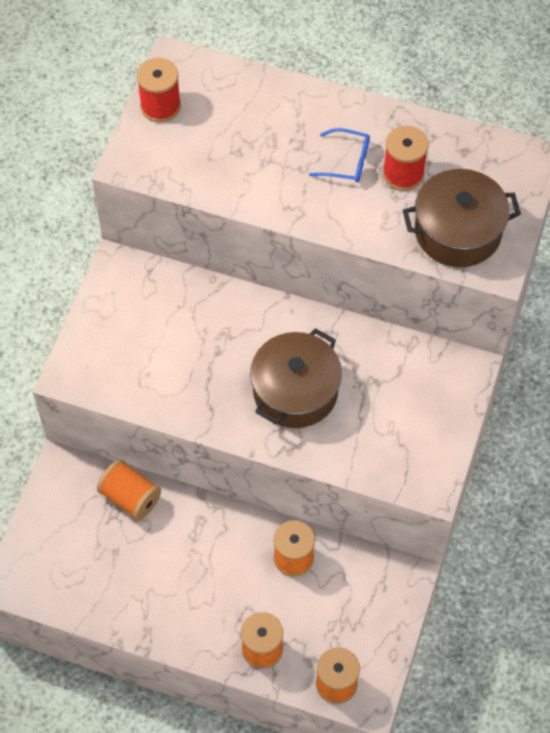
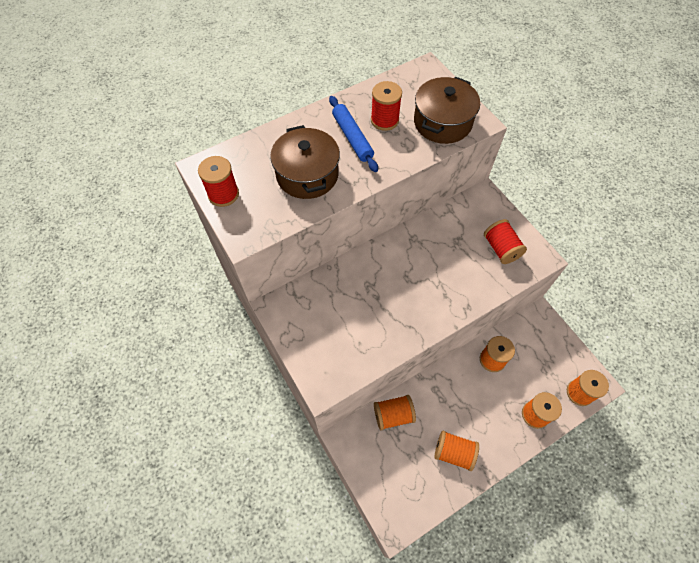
camera: 50 degrees left, 0 degrees up
brown pot [250,328,342,428] -> brown pot moved to [270,125,340,199]
blue glasses [309,128,370,182] -> blue rolling pin [329,96,378,172]
none -> orange spool [434,431,479,471]
none -> red spool [484,219,527,264]

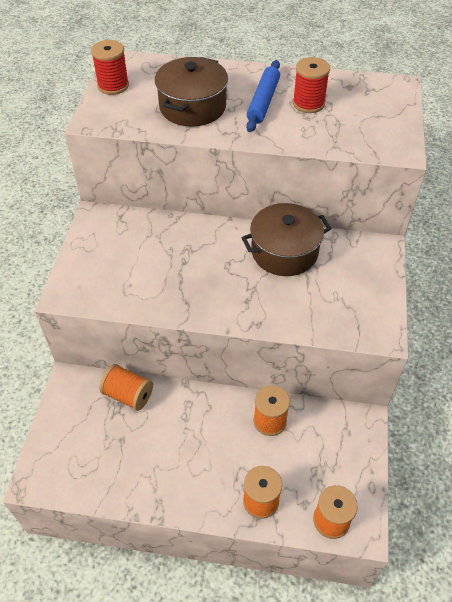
camera: 40 degrees right, 10 degrees down
brown pot [414,77,480,144] -> brown pot moved to [241,203,332,276]
orange spool [434,431,479,471] -> none
red spool [484,219,527,264] -> none

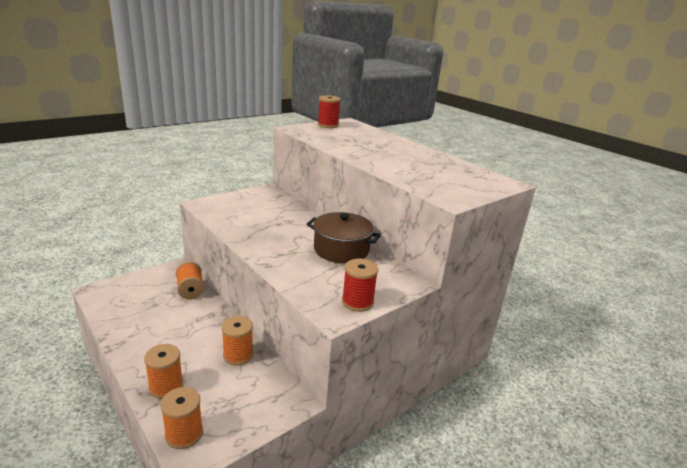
camera: 40 degrees right, 25 degrees down
brown pot [155,57,228,127] -> none
blue rolling pin [246,60,280,132] -> none
red spool [293,57,330,113] -> red spool moved to [342,258,378,312]

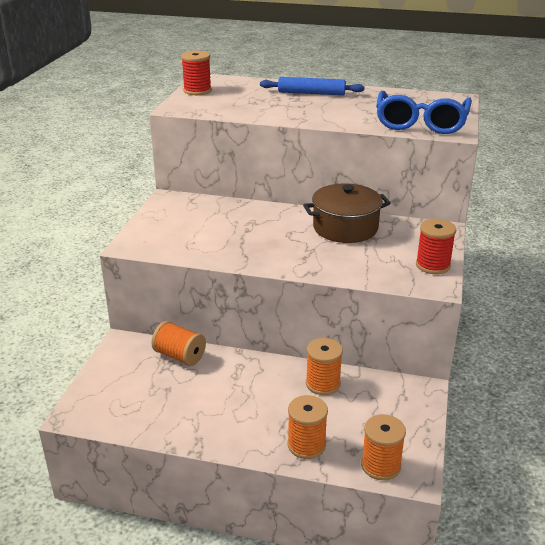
camera: 35 degrees left, 5 degrees up
none -> blue rolling pin [260,77,365,95]
none -> blue glasses [376,91,472,134]

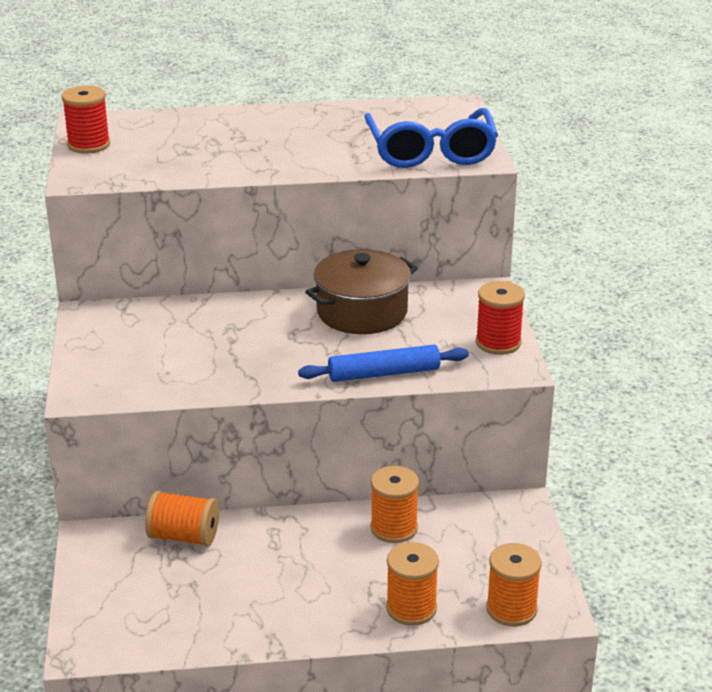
camera: 20 degrees left, 0 degrees up
blue rolling pin [260,77,365,95] -> blue rolling pin moved to [298,345,469,382]

